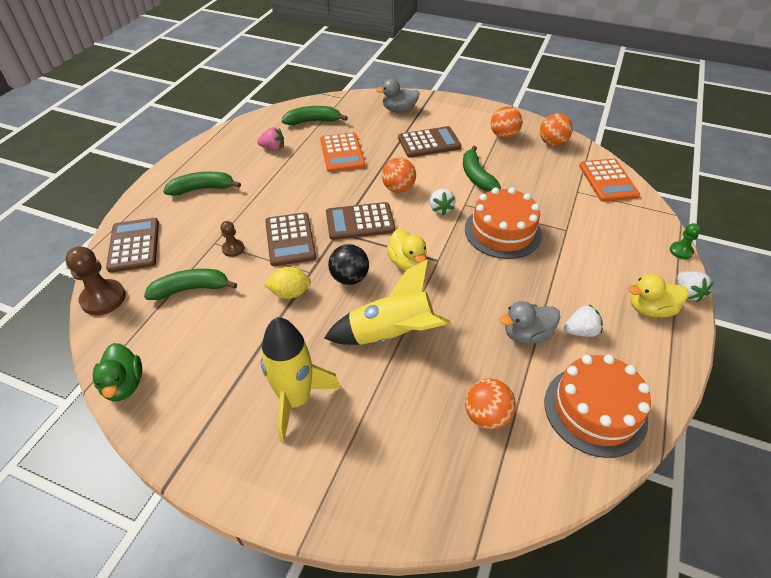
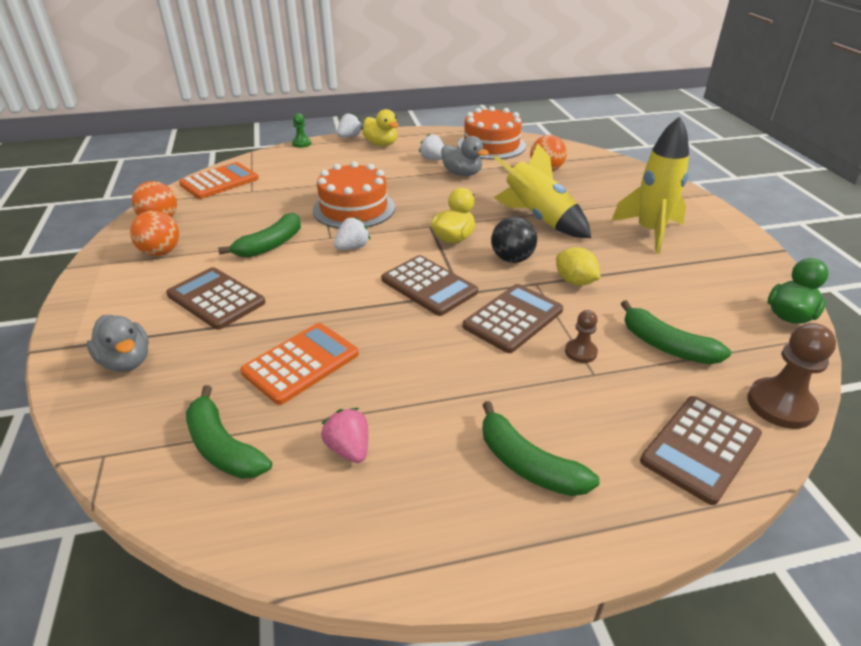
camera: 125 degrees left, 10 degrees down
orange ball [382,157,416,193] -> none

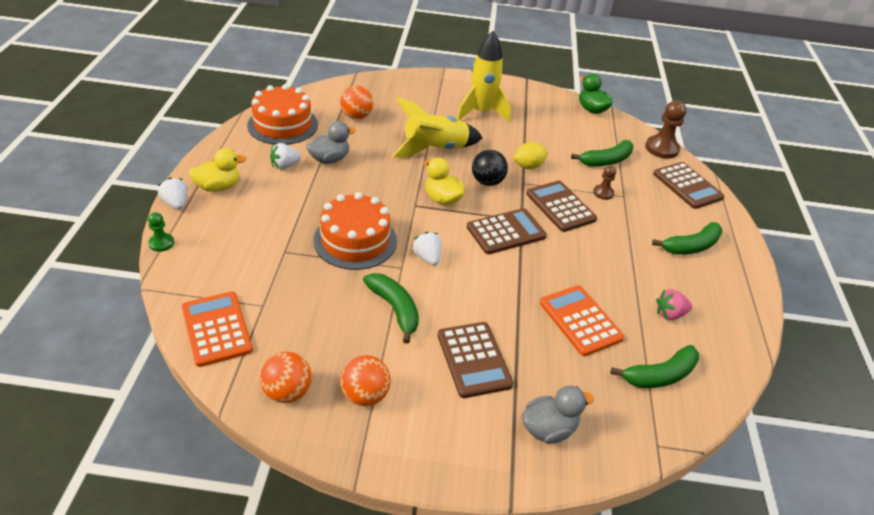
camera: 75 degrees left, 5 degrees up
brown calculator [166,267,265,330] -> brown calculator turned 75 degrees counterclockwise [437,322,514,398]

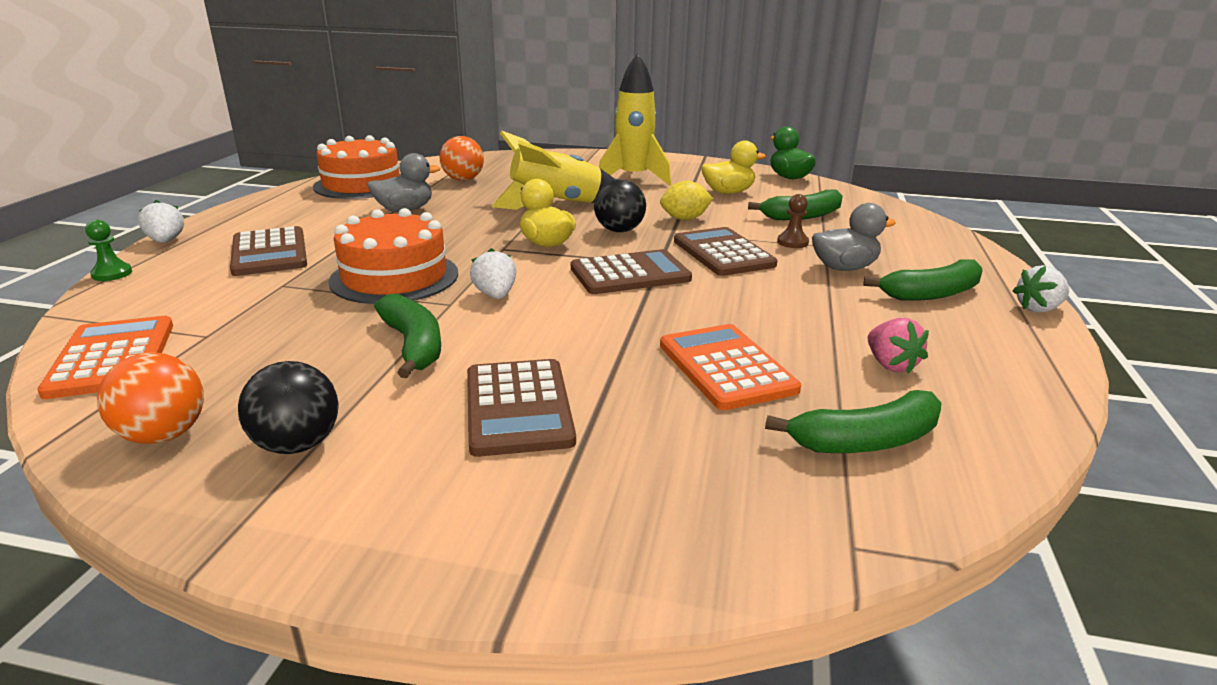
camera: 10 degrees right, 15 degrees down
yellow duck [189,148,246,192] -> yellow duck moved to [701,141,766,194]
white strawberry [270,143,301,169] -> white strawberry moved to [1013,265,1069,313]
orange ball [340,355,391,406] -> black ball [238,361,339,454]
grey duck [522,385,594,444] -> grey duck moved to [812,203,896,271]
brown pawn [645,101,686,159] -> none
brown calculator [653,162,724,209] -> brown calculator moved to [230,226,307,276]
pink strawberry [656,289,692,320] -> pink strawberry turned 105 degrees counterclockwise [868,318,929,374]

